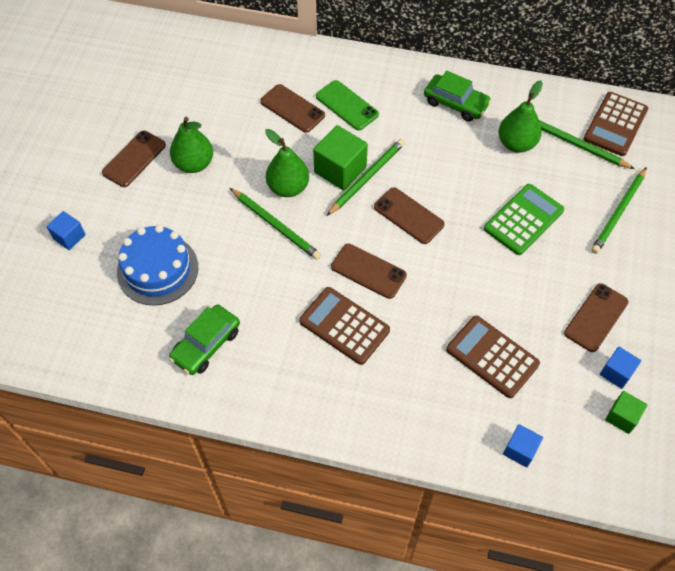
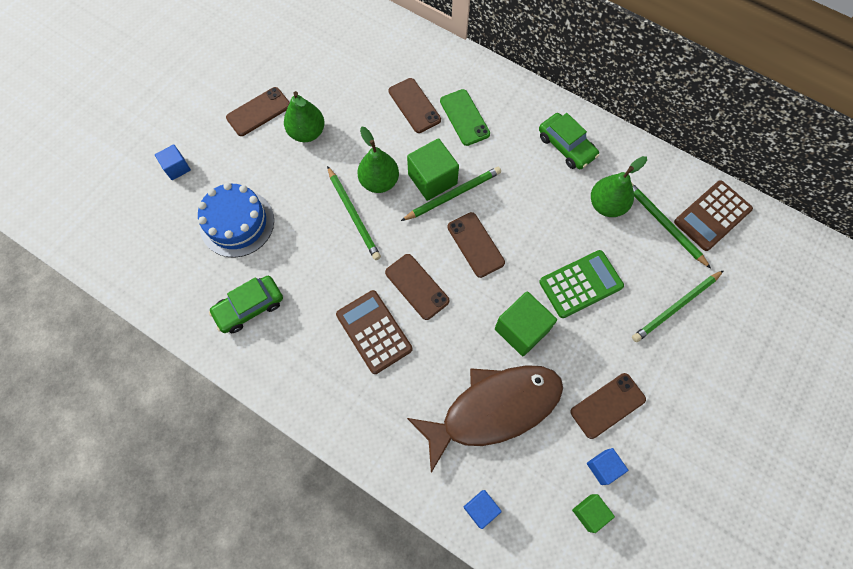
camera: 20 degrees right, 10 degrees up
brown calculator [446,316,540,398] -> brown fish [407,365,563,473]
none -> green cube [495,291,557,356]

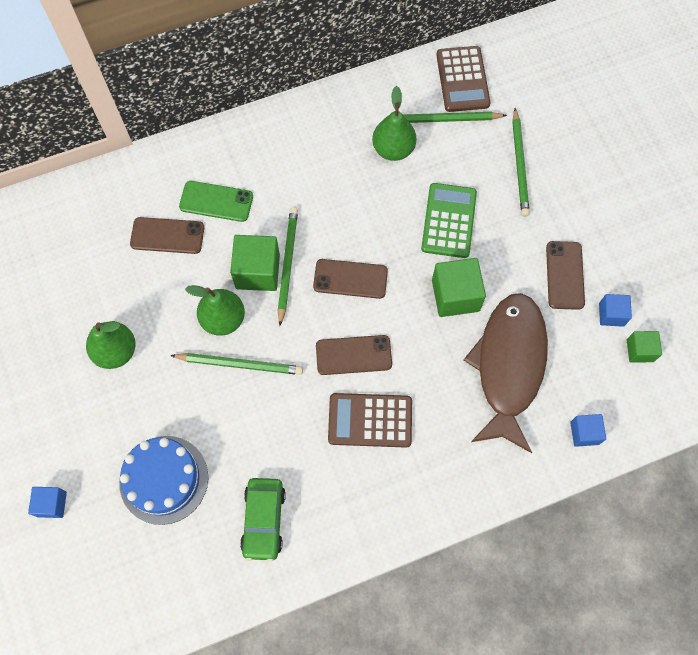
camera: 55 degrees left, 0 degrees up
brown phone [226,87,290,136] -> none
green car [539,113,599,169] -> none

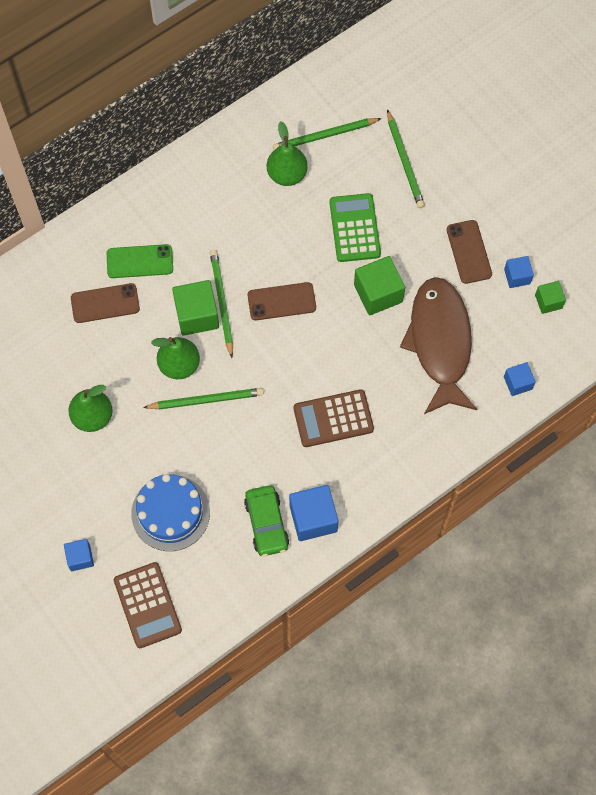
camera: 15 degrees left, 0 degrees up
brown phone [316,335,392,375] -> none
brown calculator [436,46,490,112] -> brown calculator moved to [114,562,182,648]
none -> blue cube [289,485,339,541]

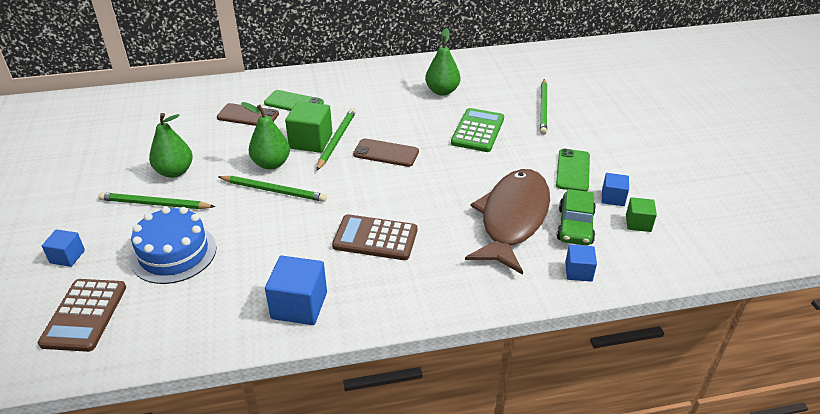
camera: 25 degrees right, 30 degrees down
green car [244,485,289,557] -> green car moved to [557,189,596,246]
green pencil [273,118,382,150] -> green pencil moved to [98,192,215,209]
green cube [354,256,405,315] -> none
brown phone [447,220,492,284] -> green phone [556,149,590,191]

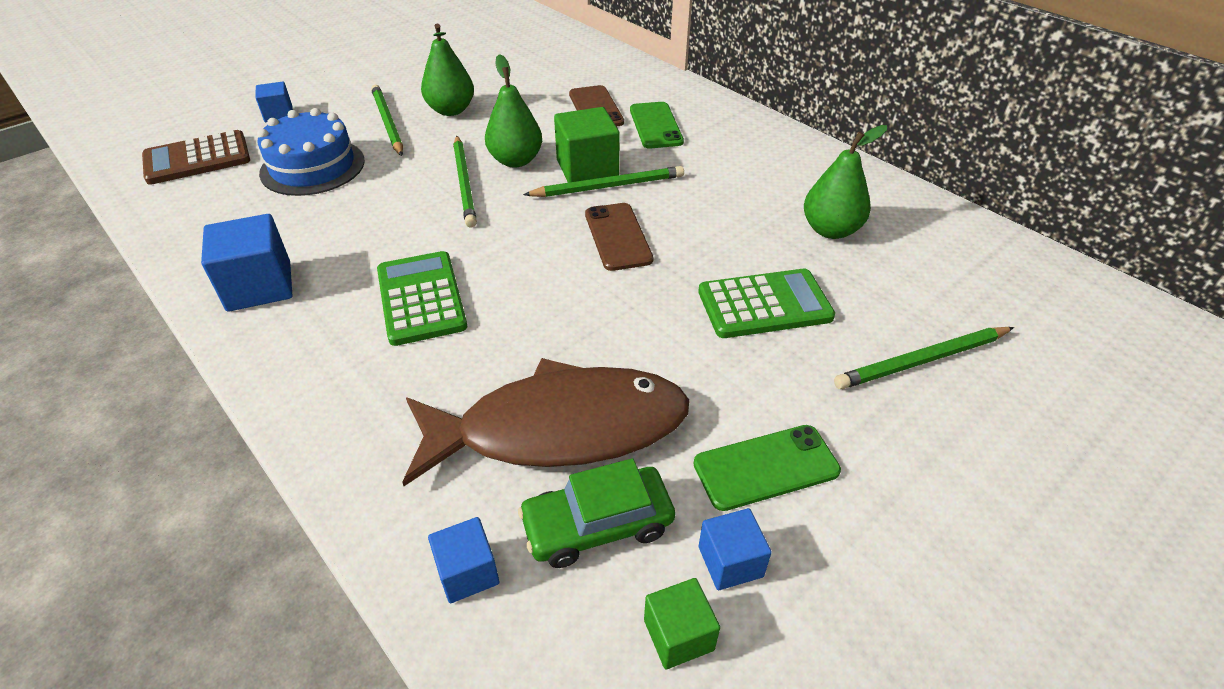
camera: 60 degrees right, 5 degrees up
brown calculator [332,214,417,260] -> green calculator [377,251,467,346]

